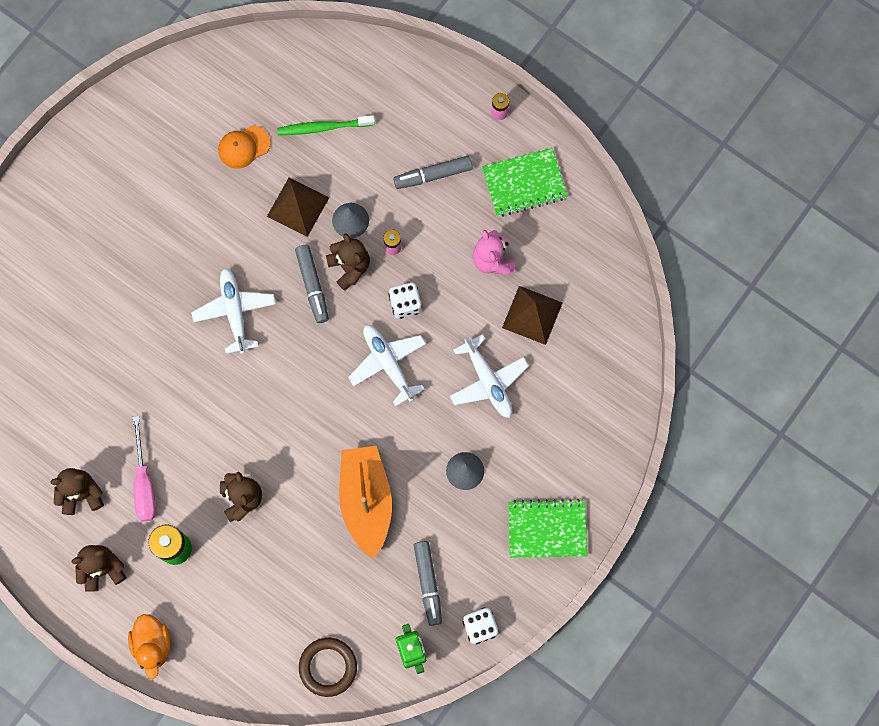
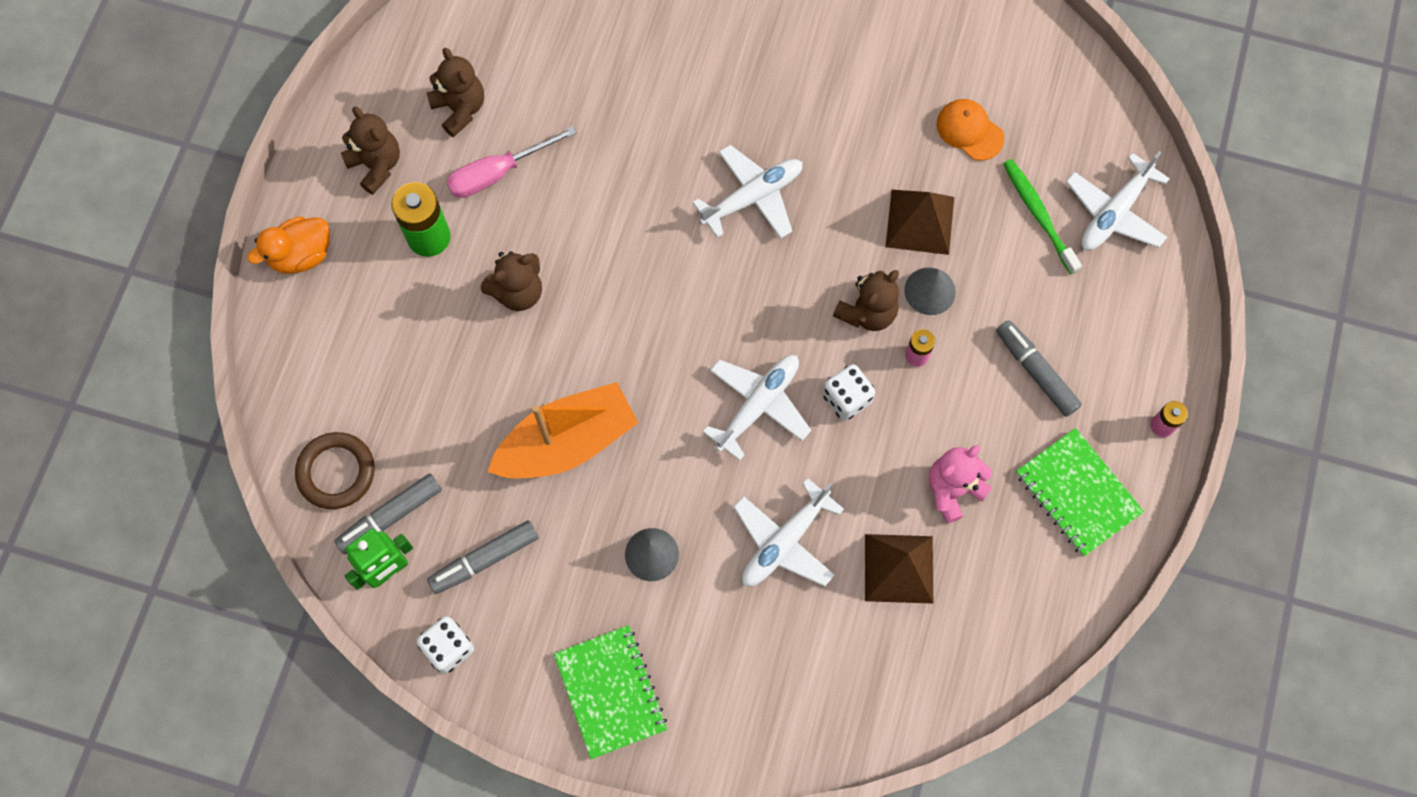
camera: 70 degrees right, 5 degrees down
grey marker [295,245,329,323] -> grey marker moved to [334,473,442,555]
none -> white plane [1066,151,1170,250]

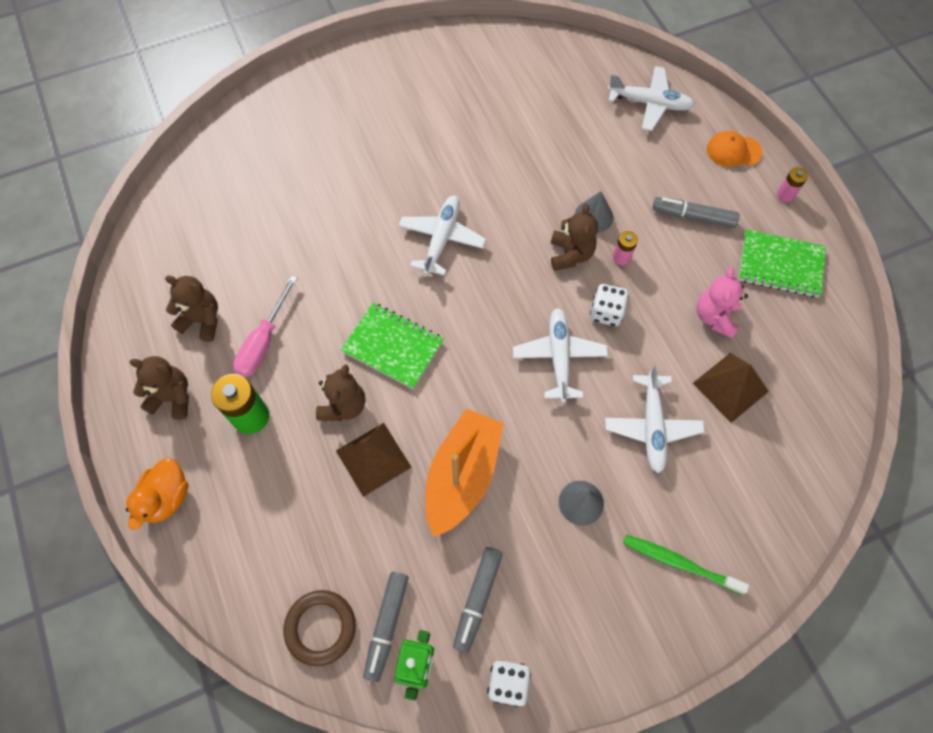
camera: 40 degrees left, 5 degrees down
green notebook [554,625,667,759] -> green notebook moved to [341,303,444,389]
brown pyramid [886,190,954,255] -> brown pyramid moved to [336,423,412,497]
orange cap [937,99,1004,161] -> orange cap moved to [707,131,762,167]
green toothbrush [1003,159,1082,274] -> green toothbrush moved to [623,535,749,595]
white plane [1066,151,1170,250] -> white plane turned 75 degrees counterclockwise [608,66,695,131]

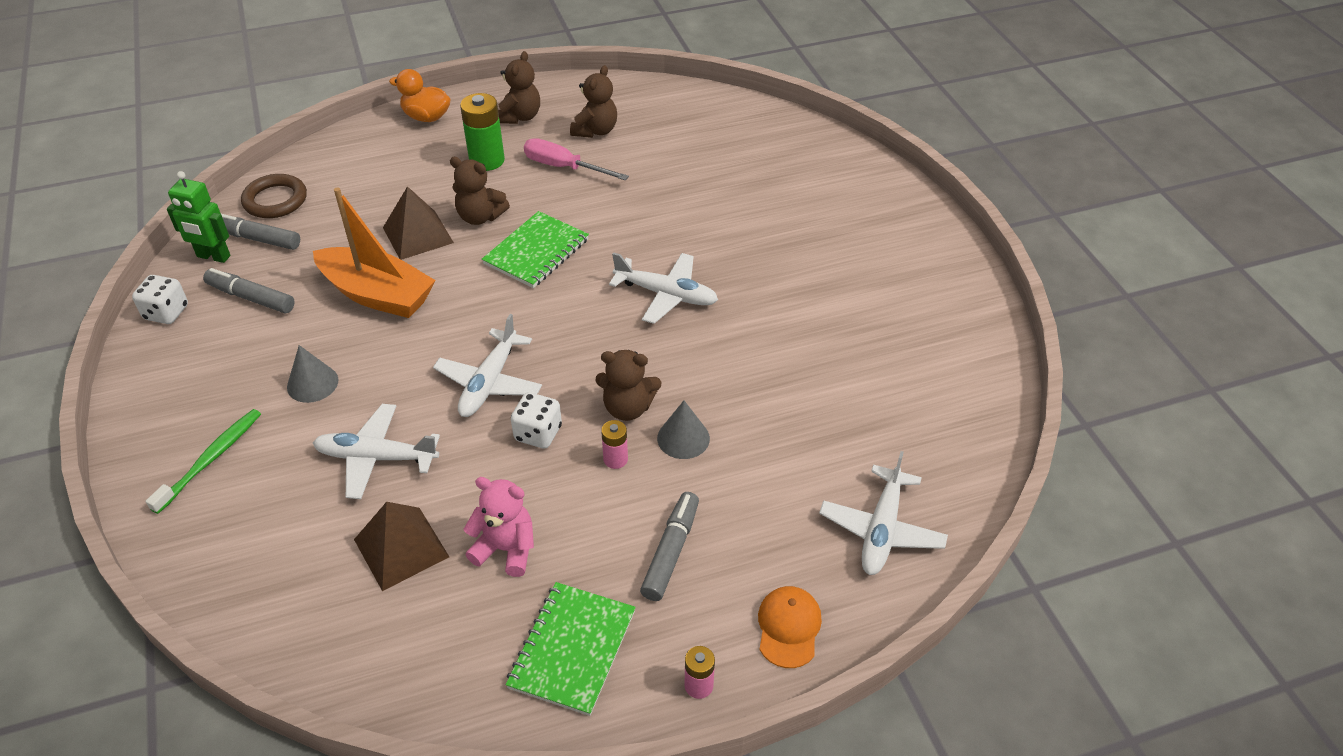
camera: 95 degrees right, 20 degrees down
white plane [513,308,608,403] -> white plane turned 105 degrees clockwise [433,314,542,417]

